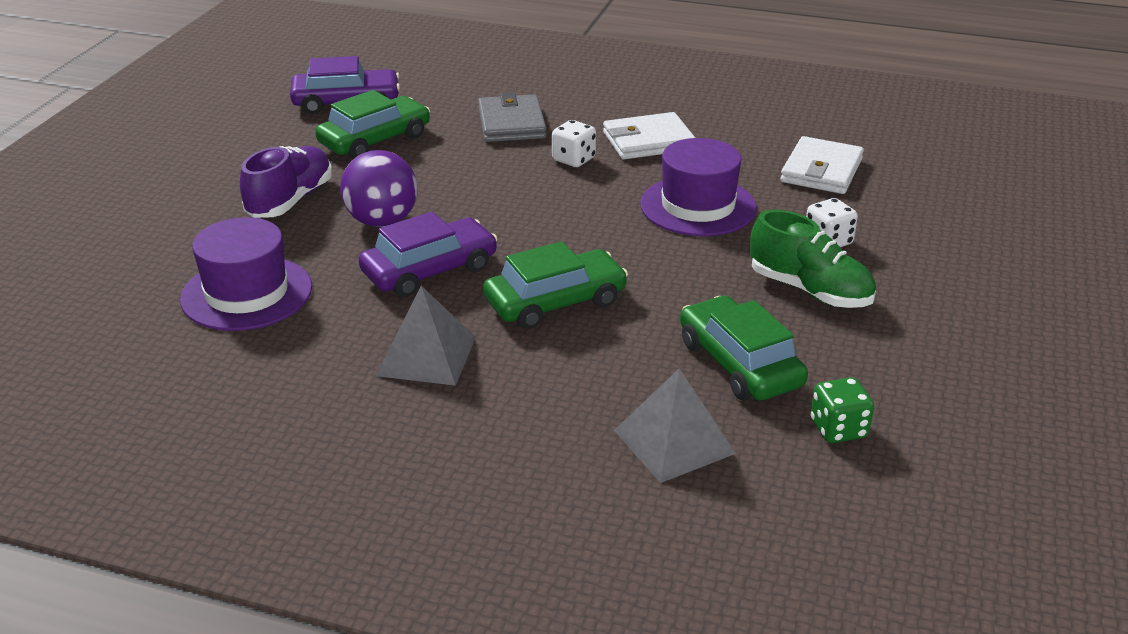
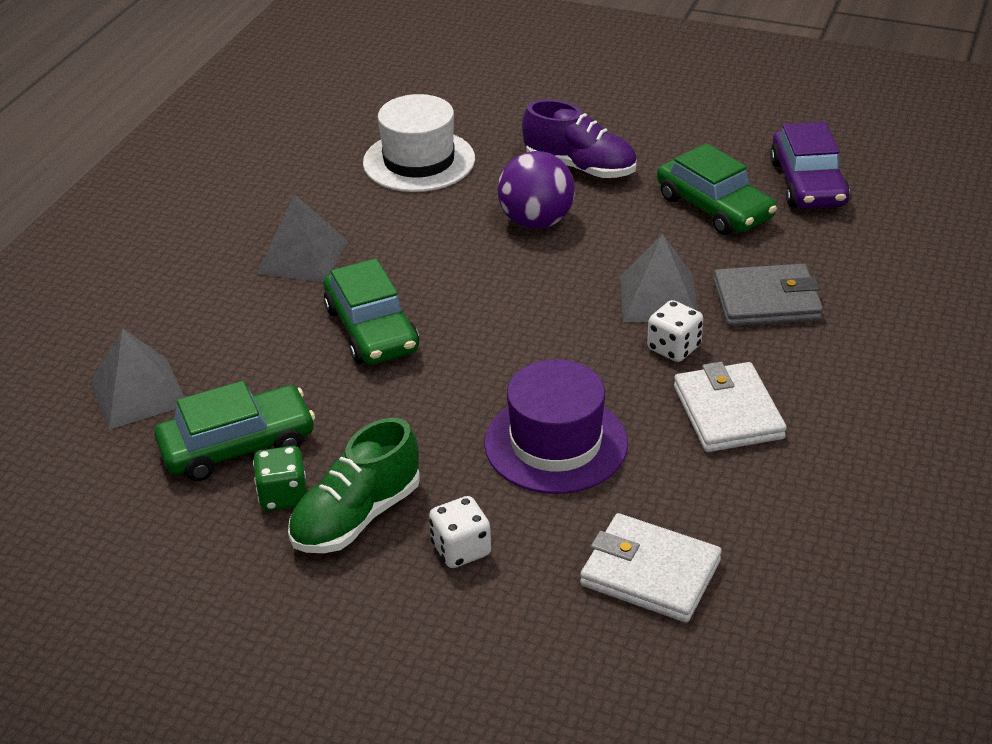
camera: 95 degrees right, 5 degrees up
purple hat [180,217,312,331] -> white hat [363,94,475,192]
purple car [358,211,498,297] -> none
green dice [811,377,874,443] -> green dice moved to [253,446,307,511]
none -> grey pyramid [620,234,698,322]

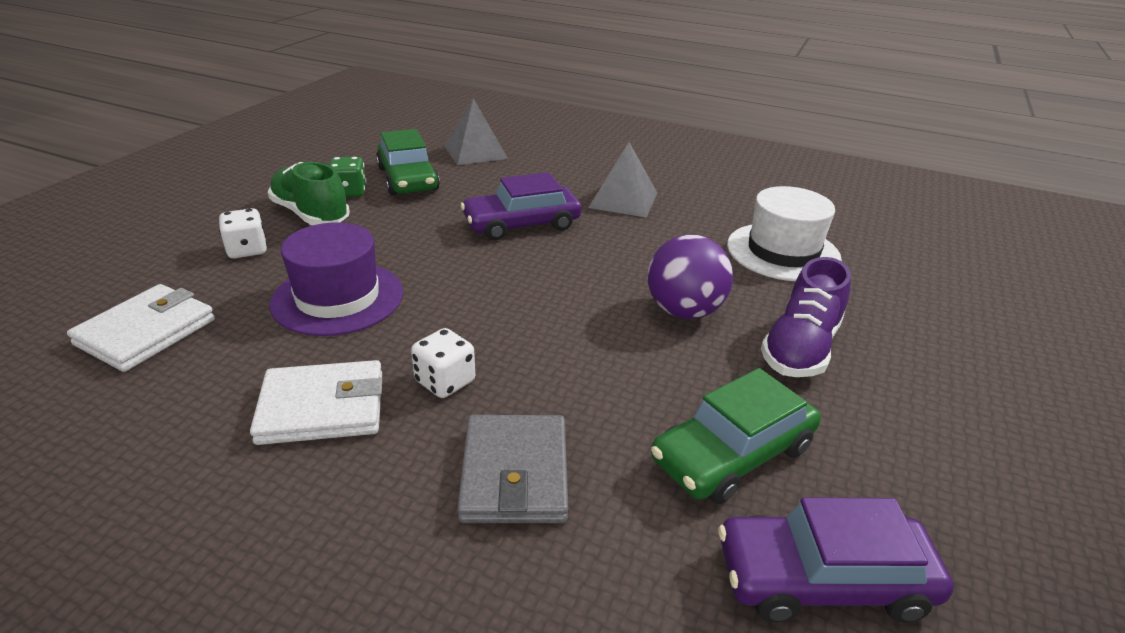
camera: 90 degrees right, 5 degrees down
green car [324,259,419,365] -> purple car [461,172,582,240]
grey pyramid [620,234,698,322] -> none

